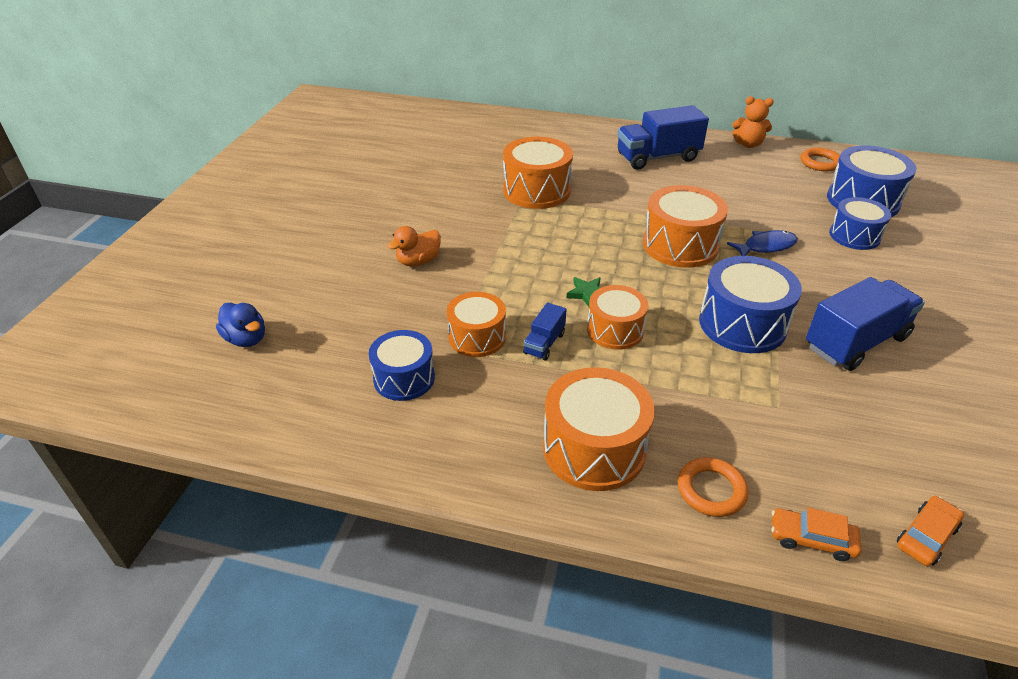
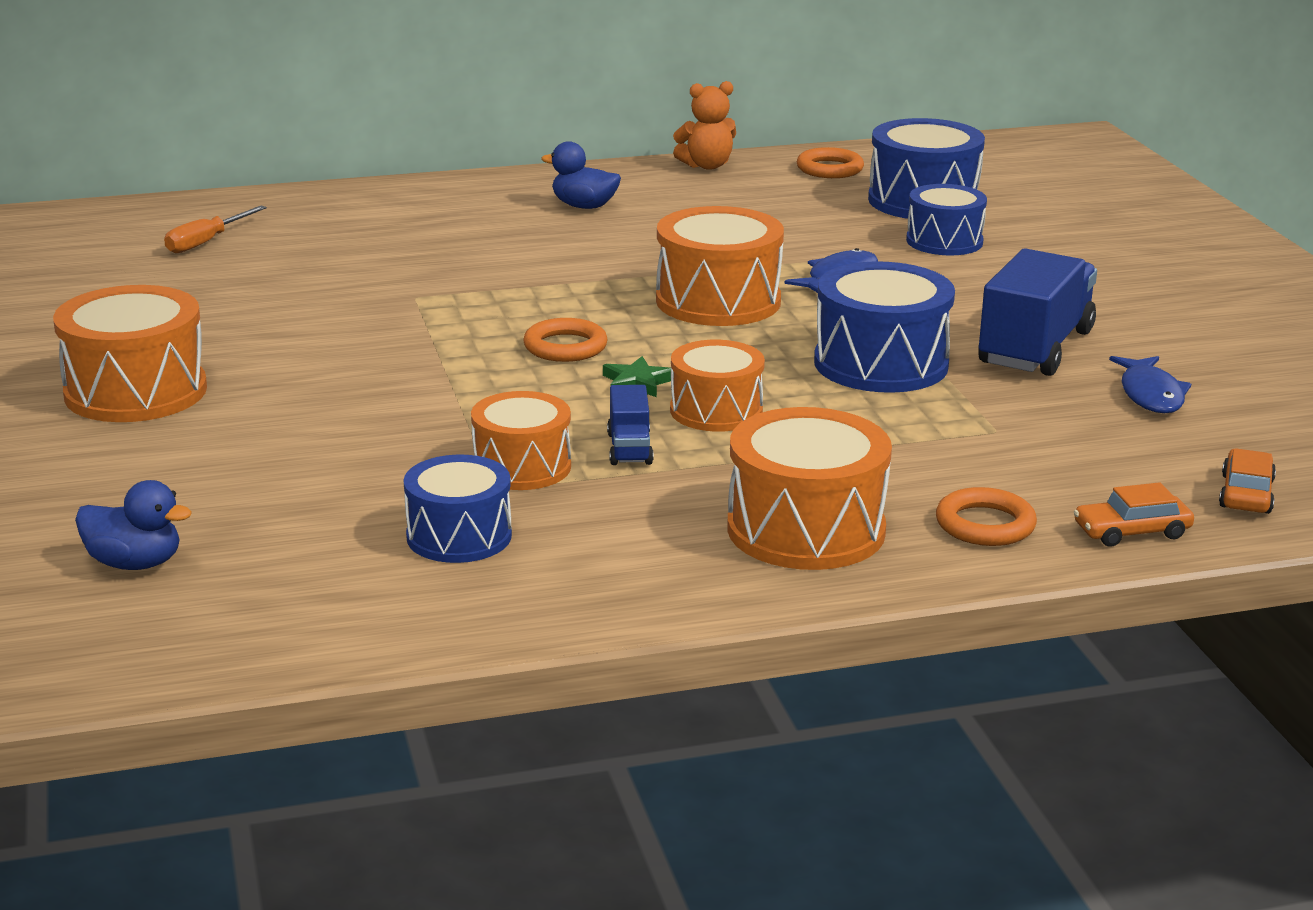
camera: 30 degrees left, 15 degrees down
orange duck [387,226,441,266] -> none
orange drum [503,137,573,209] -> orange drum moved to [53,285,207,422]
blue truck [617,105,709,170] -> blue duck [541,141,621,209]
none -> orange screwdriver [164,205,267,253]
none -> orange ring [523,318,608,362]
none -> blue fish [1109,356,1191,413]

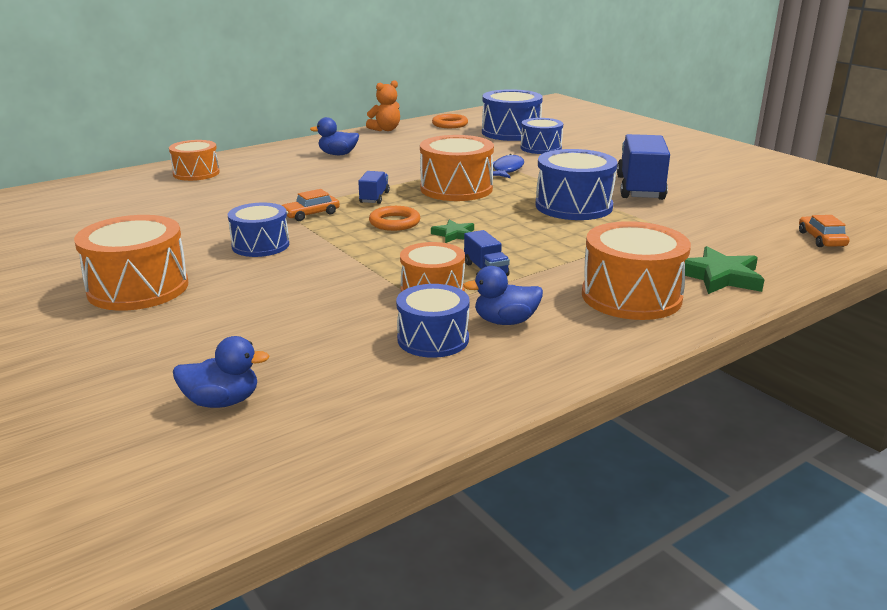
camera: 20 degrees left, 0 degrees up
orange screwdriver [164,205,267,253] -> none
orange drum [670,340,765,432] -> orange drum moved to [169,140,220,181]
orange ring [936,487,1037,546] -> green star [685,246,765,294]
orange car [1074,482,1194,547] -> orange car moved to [281,189,340,221]
blue fish [1109,356,1191,413] -> none
none -> blue drum [228,203,289,257]
none -> blue truck [358,171,390,204]
none -> blue duck [463,266,543,325]

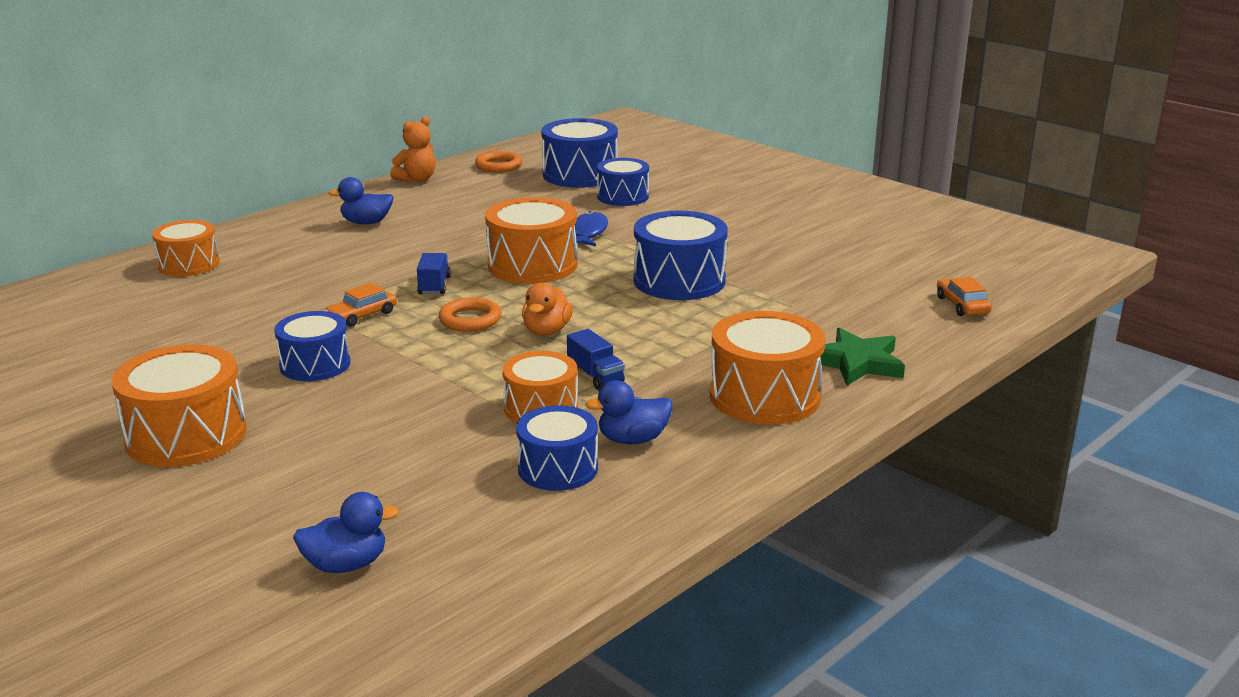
camera: 10 degrees left, 0 degrees up
green star [431,219,474,243] -> orange duck [522,283,573,336]
blue truck [617,134,670,200] -> none

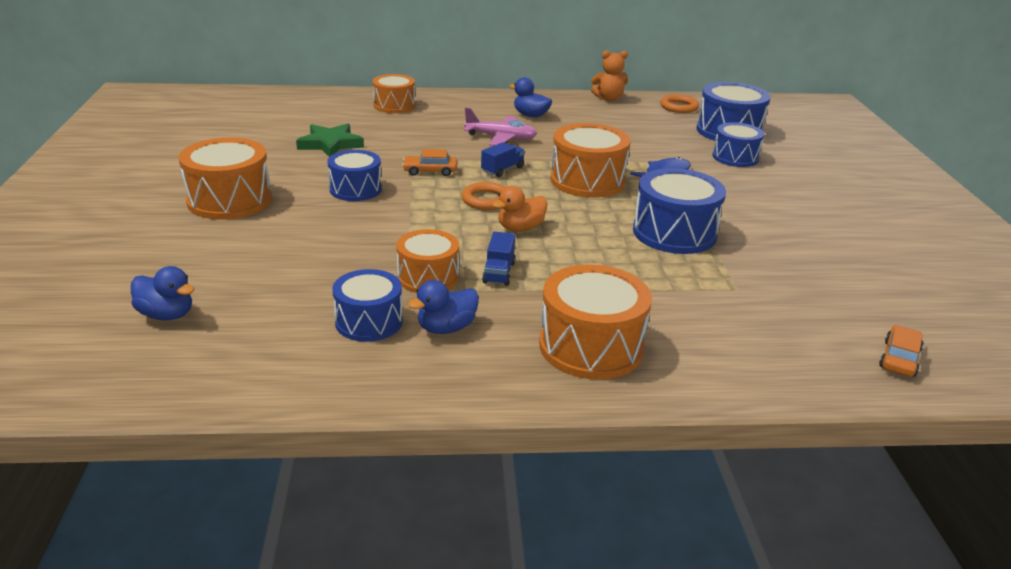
camera: 40 degrees right, 5 degrees up
blue duck [585,380,673,444] -> blue duck turned 60 degrees counterclockwise [408,280,479,334]
green star [820,327,905,386] -> green star moved to [296,123,364,157]
none -> pink plane [464,108,537,146]

